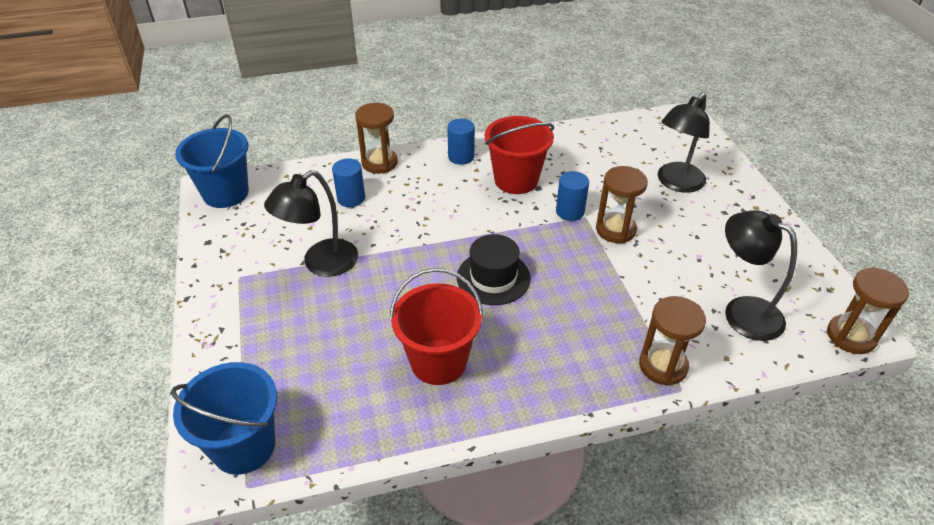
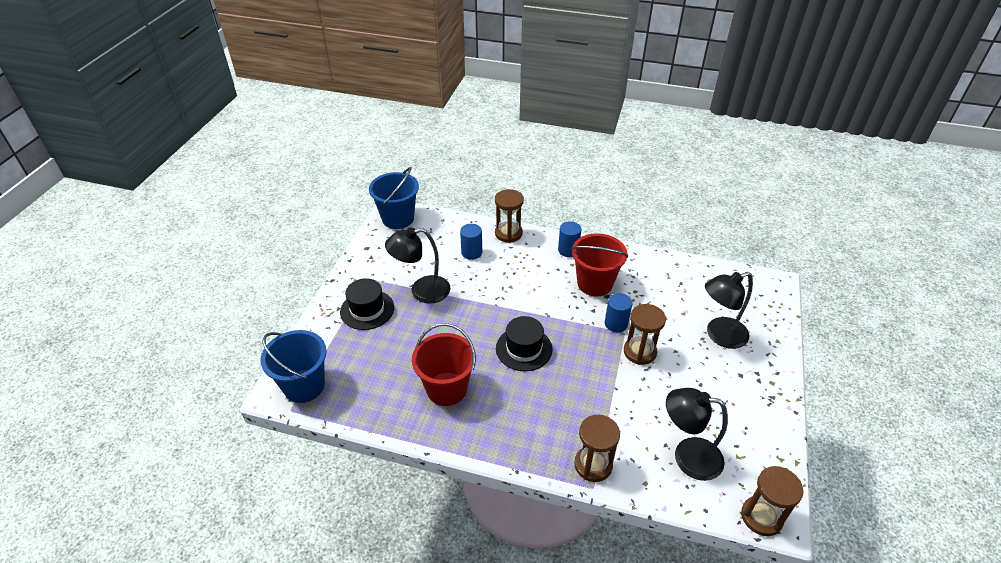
camera: 30 degrees right, 0 degrees up
black lamp [725,211,797,341] -> black lamp turned 60 degrees counterclockwise [666,388,728,481]
none -> black hat [340,278,394,330]

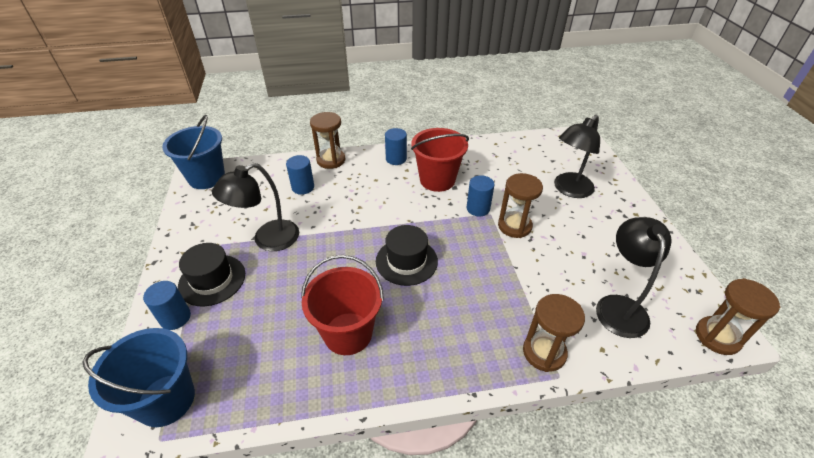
camera: 25 degrees left, 0 degrees up
black lamp [666,388,728,481] -> black lamp turned 105 degrees clockwise [596,217,671,338]
none -> blue cylinder [143,281,191,330]

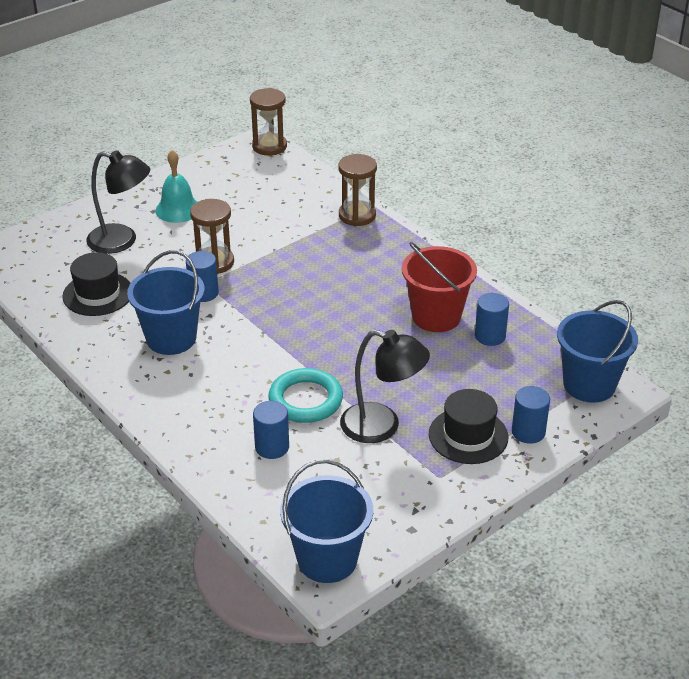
camera: 120 degrees left, 5 degrees down
brown hourglass [310,112,345,169] -> none
black hat [376,225,438,286] -> black hat moved to [62,252,131,316]
blue cylinder [385,128,407,165] -> blue cylinder moved to [475,293,509,346]
red bucket [411,128,469,192] -> blue bucket [127,250,205,355]
black lamp [596,217,671,338] -> none
none -> turquoise bell [155,150,197,223]
none -> turquoise ring [268,368,343,423]

